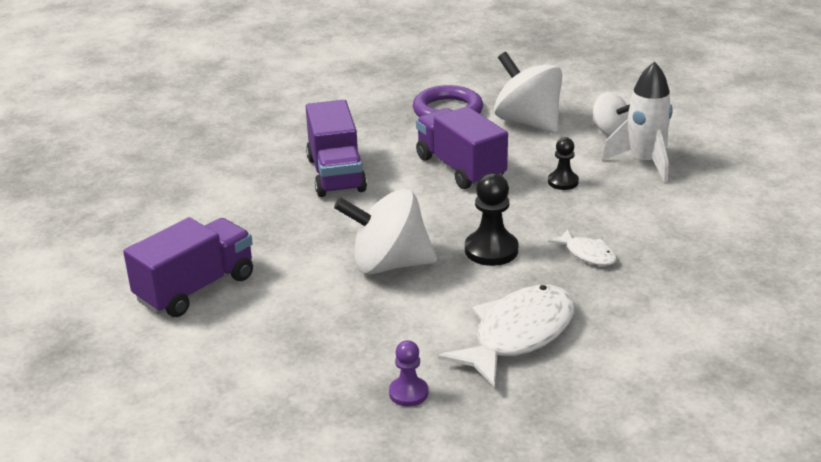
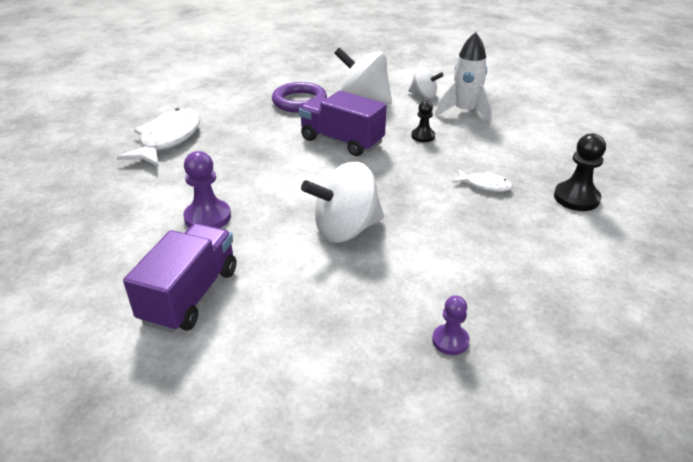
camera: 25 degrees left, 5 degrees up
purple truck [306,100,367,197] -> none
white fish [438,285,575,388] -> white fish moved to [116,108,200,167]
black pawn [465,173,519,266] -> black pawn moved to [554,133,606,211]
none -> purple pawn [183,151,231,228]

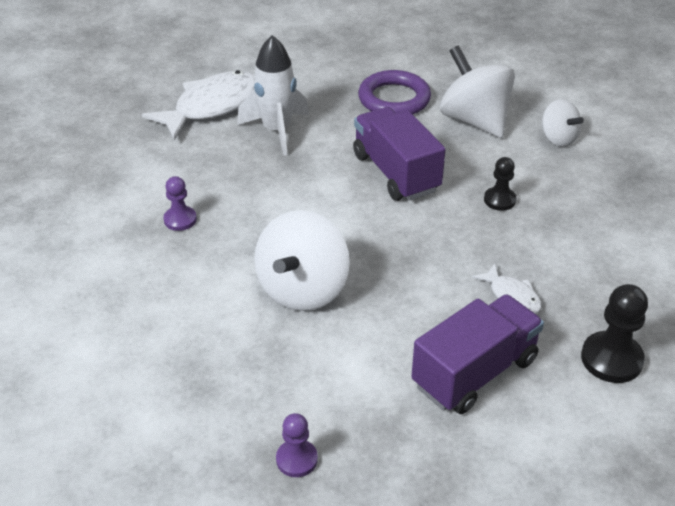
camera: 30 degrees right, 5 degrees up
purple truck [123,223,237,333] -> purple truck moved to [411,294,544,414]
purple pawn [183,151,231,228] -> purple pawn [163,176,197,231], size x0.62
white spinning top [301,162,384,243] -> white spinning top turned 75 degrees counterclockwise [254,210,350,311]
white rocket [435,32,492,123] -> white rocket moved to [237,35,309,156]

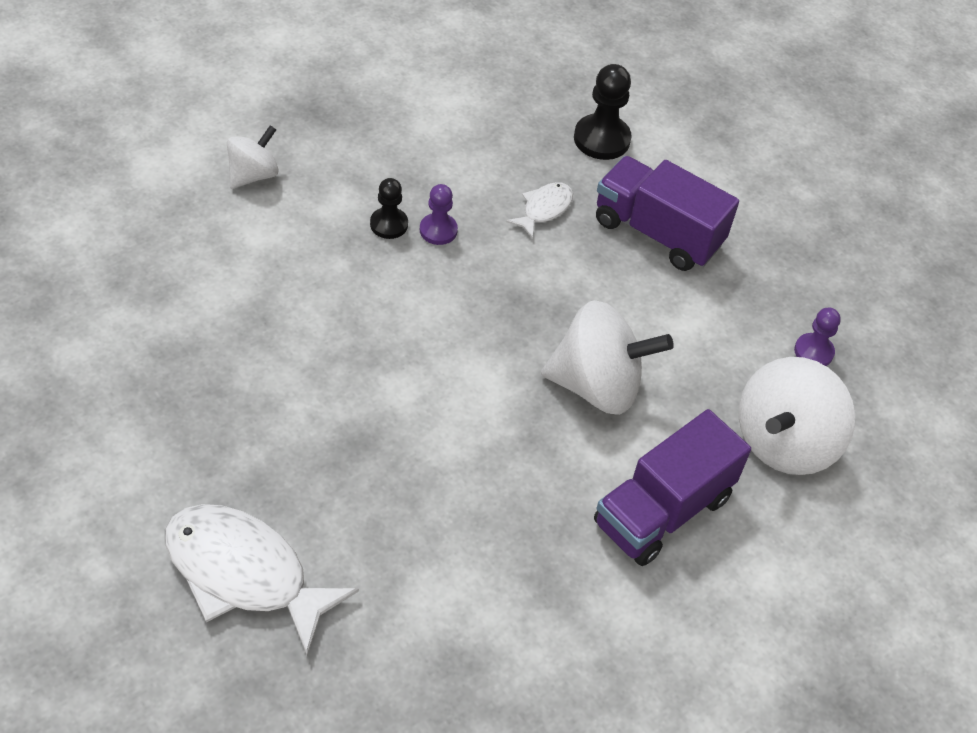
camera: 110 degrees left, 10 degrees up
purple pawn [163,176,197,231] -> purple pawn moved to [420,184,458,245]
white rocket [237,35,309,156] -> none
purple truck [353,107,446,201] -> purple truck moved to [594,409,751,566]
purple ring [358,70,431,114] -> none
white spinning top [440,46,515,138] -> white spinning top moved to [739,357,855,475]

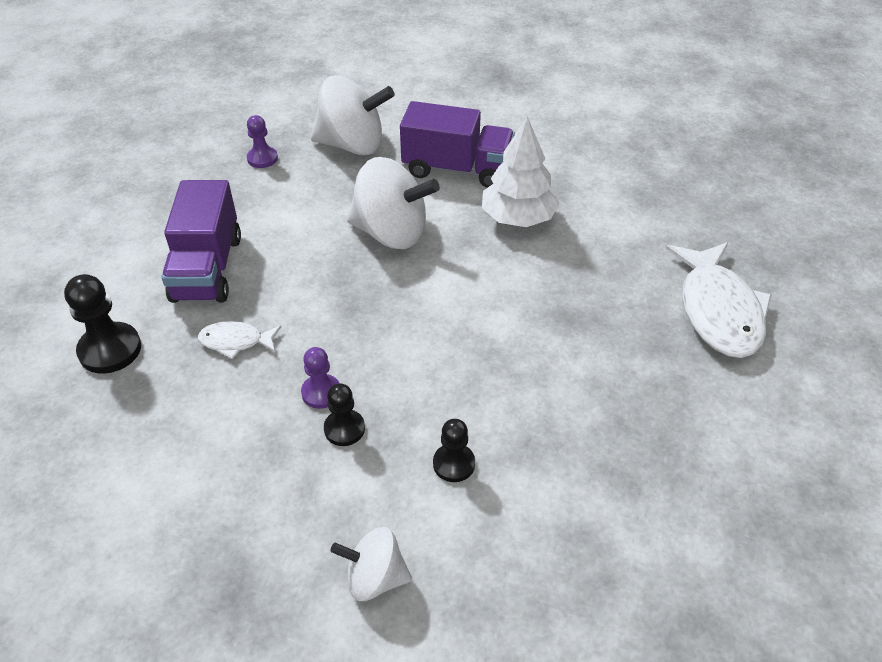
camera: 120 degrees left, 5 degrees down
white spinning top [541,300,674,415] -> white spinning top turned 135 degrees clockwise [347,157,440,249]
none -> black pawn [433,419,475,482]
none -> white tree [482,116,560,227]

